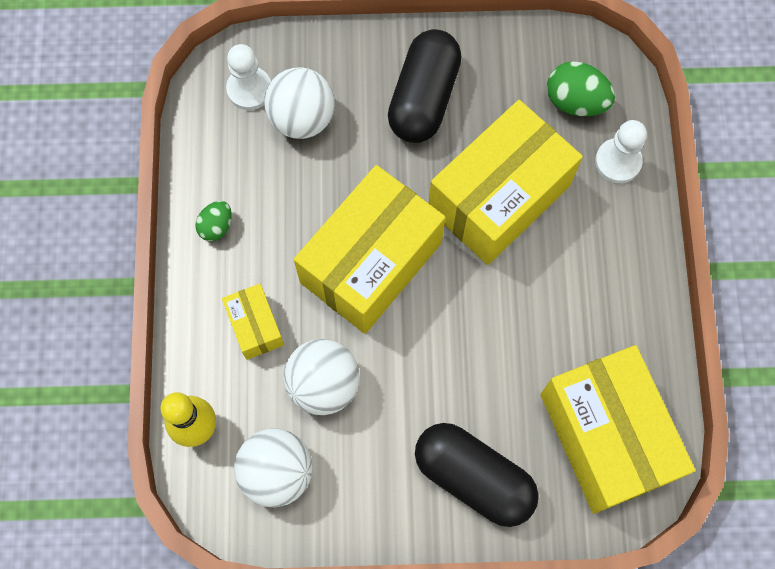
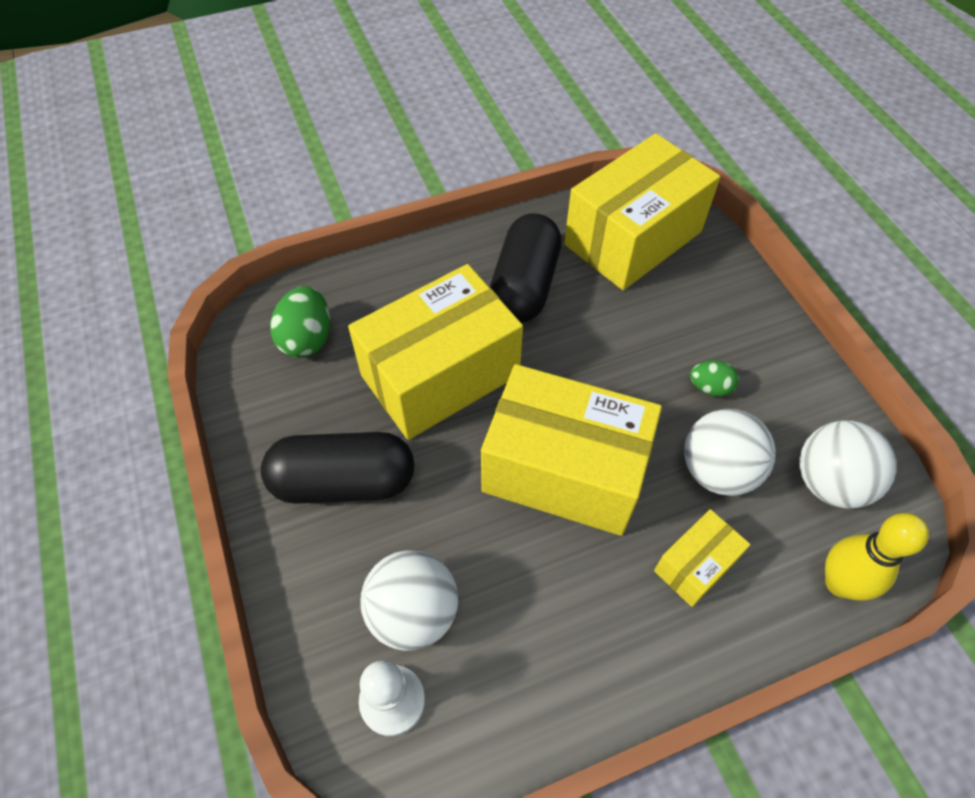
camera: 110 degrees left, 15 degrees down
green egg [196,201,232,241] -> green egg moved to [690,360,739,397]
black capsule [415,423,539,527] -> black capsule moved to [490,213,561,323]
yellow box [429,100,583,265] -> yellow box turned 60 degrees counterclockwise [348,264,523,440]
white pawn [595,120,647,183] -> none

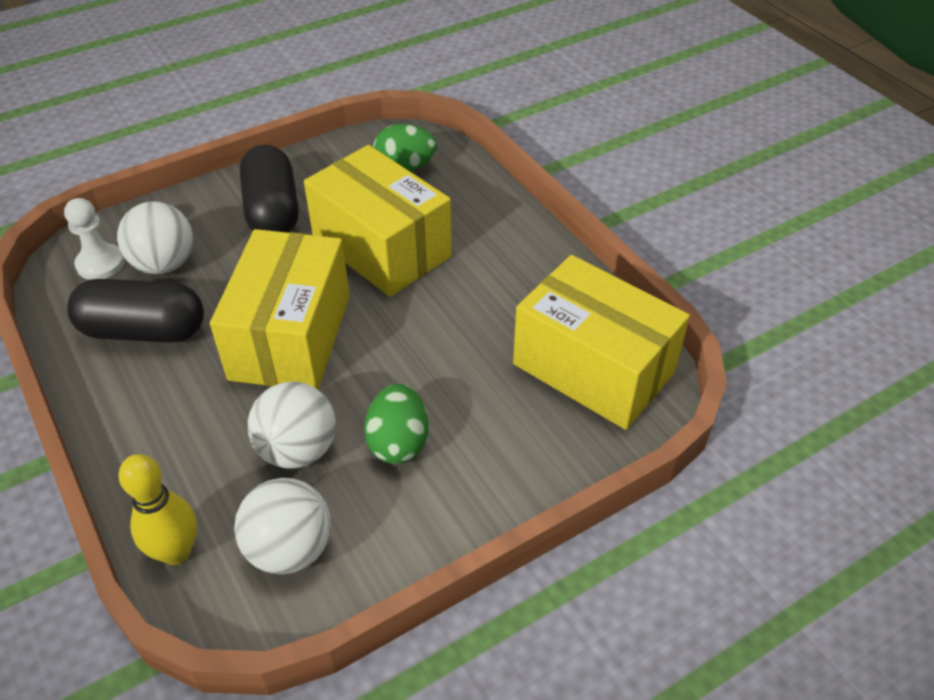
camera: 80 degrees right, 10 degrees down
black capsule [490,213,561,323] -> black capsule moved to [67,279,204,343]
yellow box [654,509,751,607] -> none
green egg [690,360,739,397] -> green egg [364,384,428,464], size x1.64

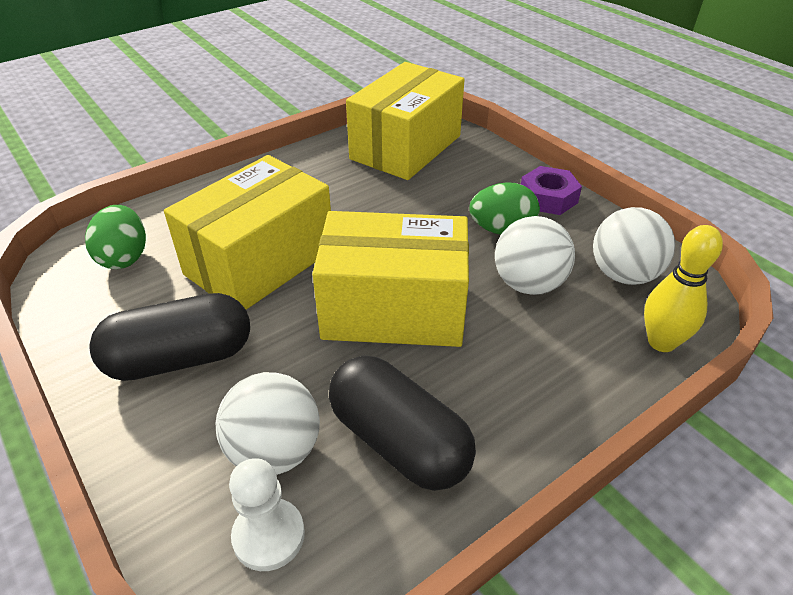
camera: 95 degrees left, 5 degrees down
black capsule [67,279,204,343] -> black capsule turned 45 degrees counterclockwise [329,355,476,491]
none -> purple nut [521,166,582,215]

